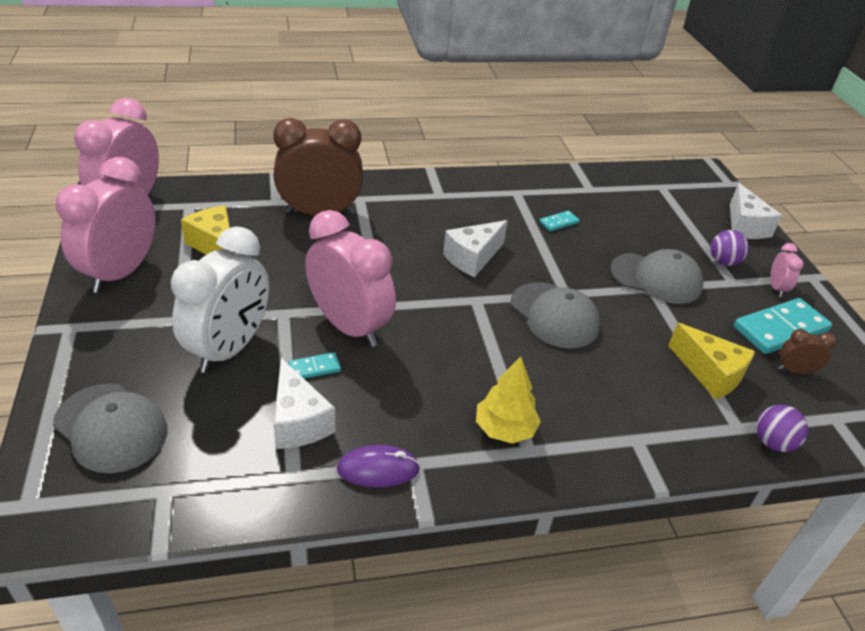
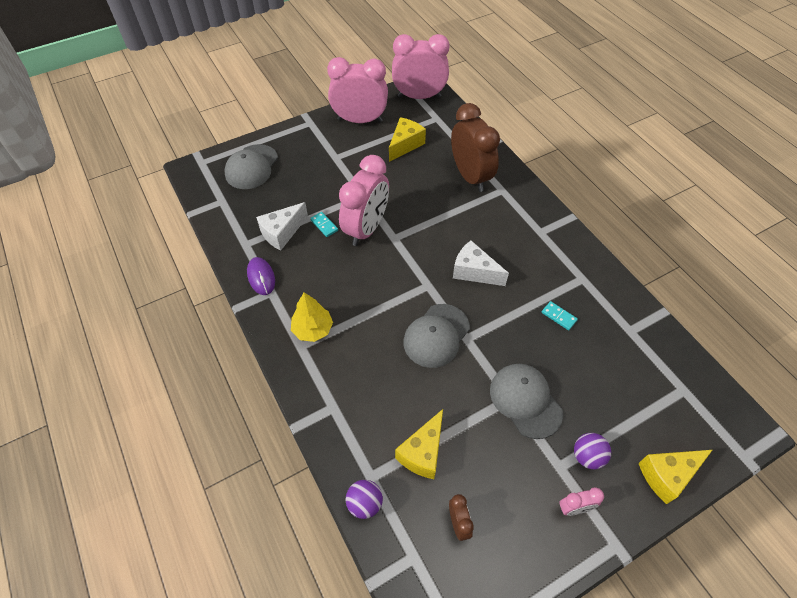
camera: 75 degrees right, 15 degrees up
white clock [171,226,269,373] -> none
grey cap [610,249,703,304] -> grey cap turned 150 degrees clockwise [490,364,563,439]
white cheese [730,183,782,239] -> yellow cheese [639,450,712,504]
turquoise domino [734,298,832,354] -> none

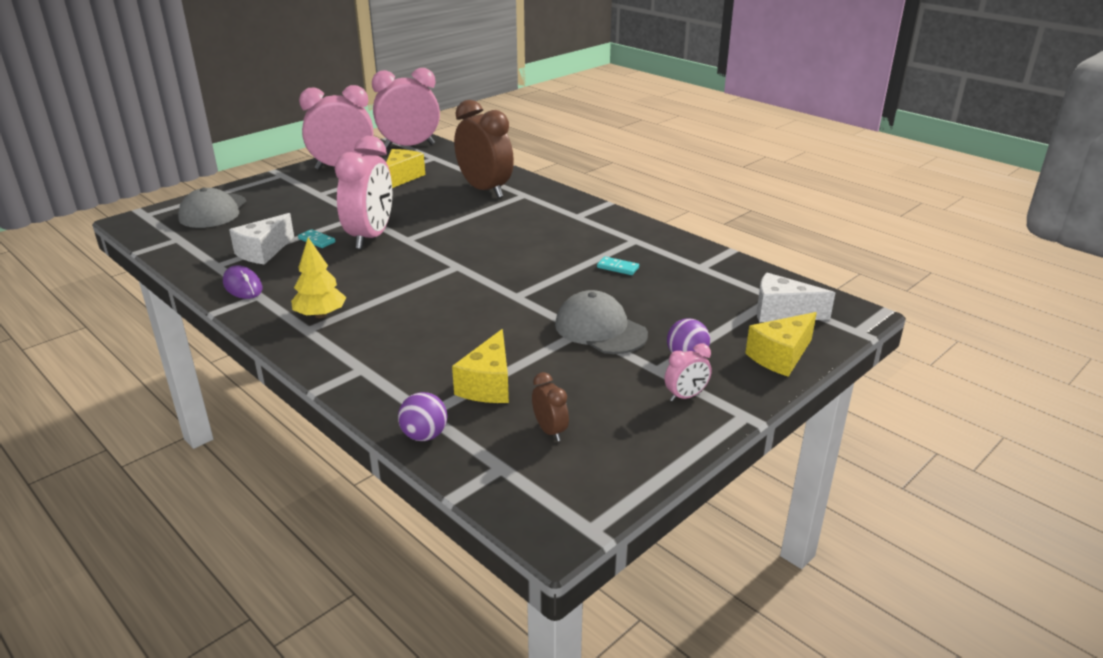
camera: 15 degrees left, 25 degrees down
grey cap [403,304,470,368] -> none
white cheese [453,241,509,286] -> white cheese moved to [756,273,835,322]

